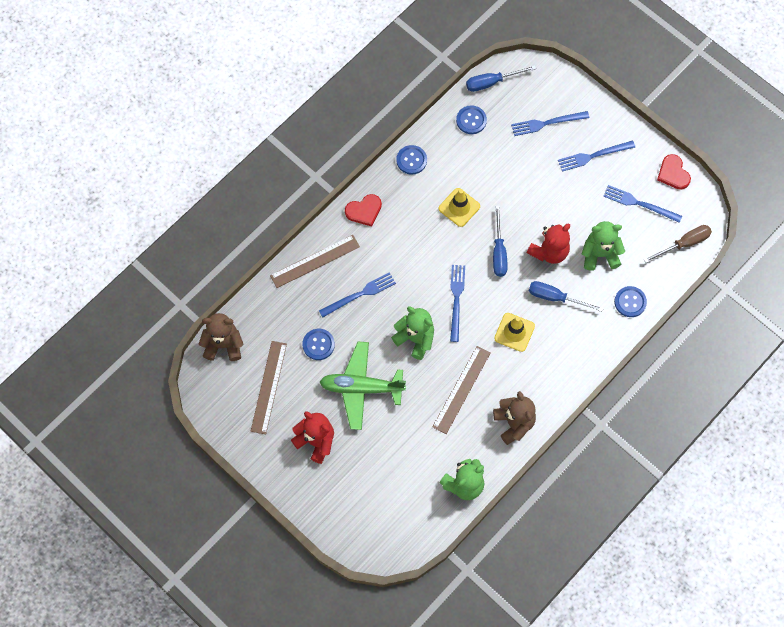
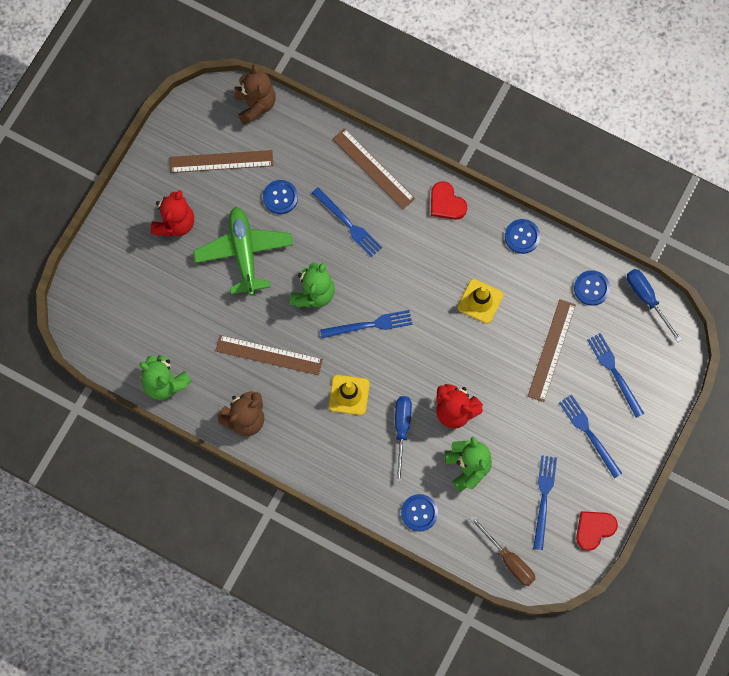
camera: 75 degrees right, 5 degrees up
blue screwdriver [493,206,508,277] -> none
none -> brown ruler [528,299,576,402]

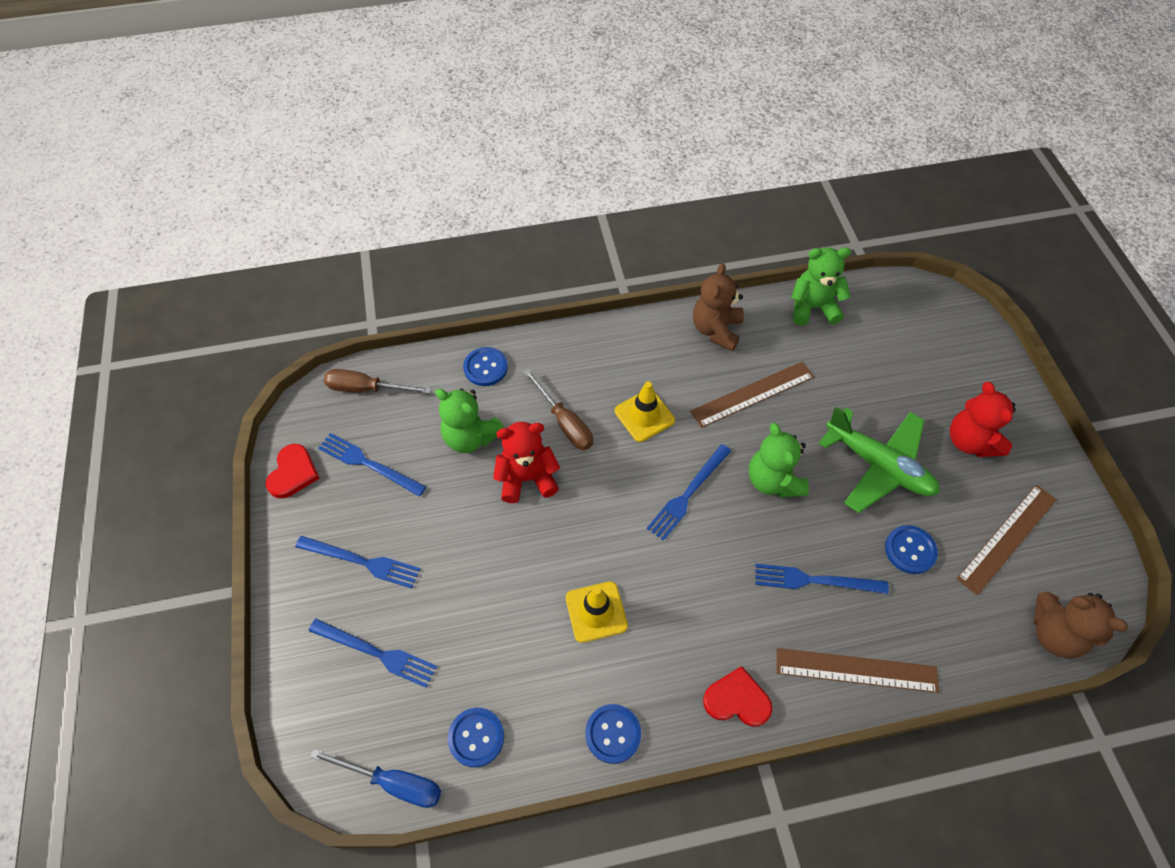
camera: 140 degrees right, 15 degrees down
blue screwdriver [395,396,412,483] -> brown screwdriver [524,369,593,450]
brown ruler [528,299,576,402] -> none
blue fork [533,455,557,550] -> blue fork turned 150 degrees clockwise [318,433,426,496]

